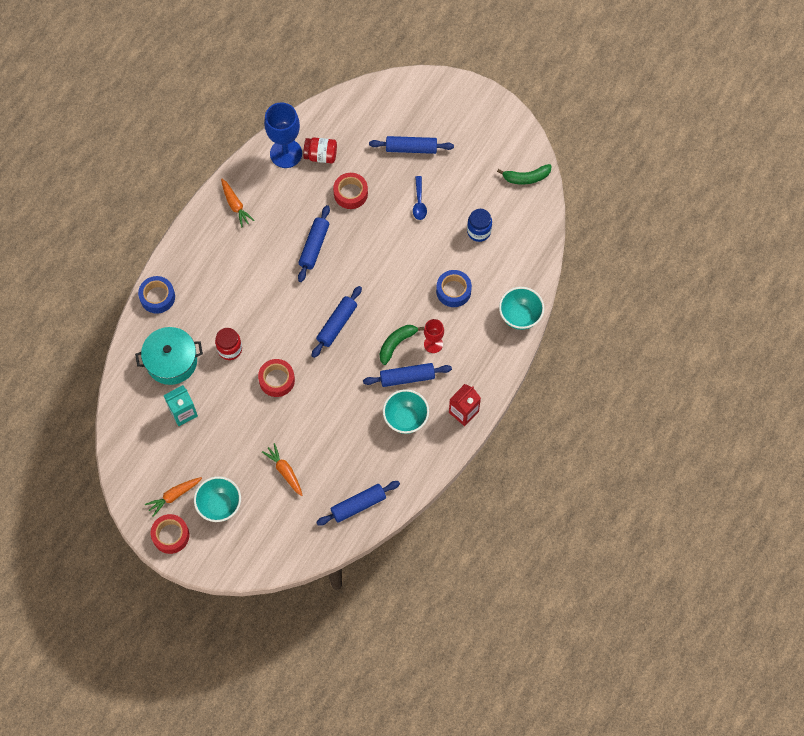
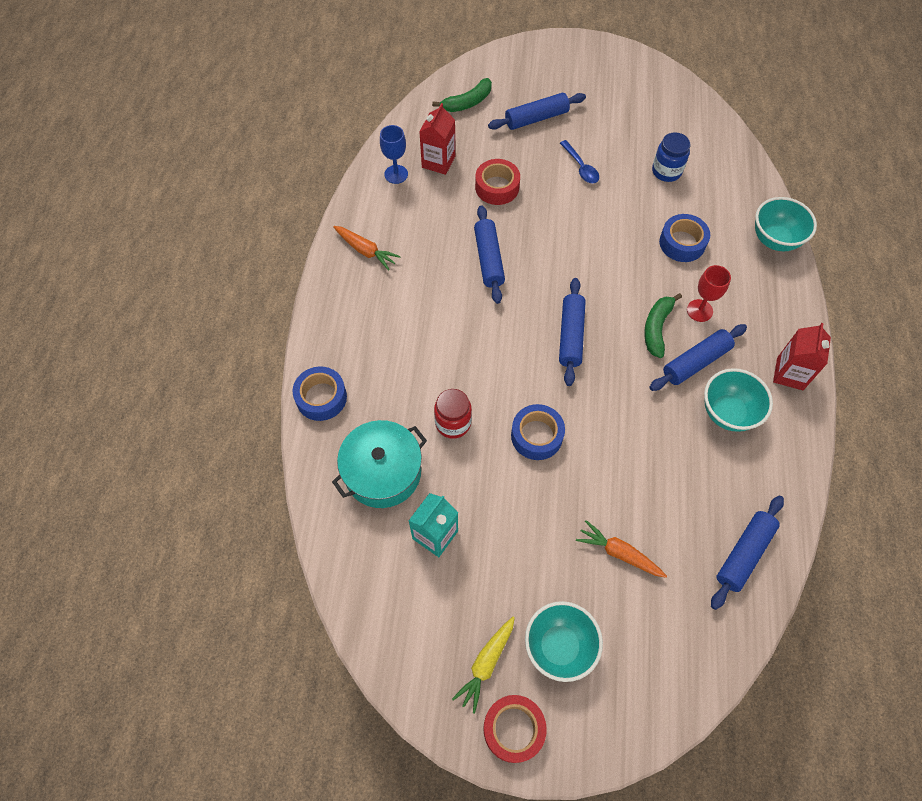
camera: 25 degrees left, 5 degrees down
orange carrot [145,477,202,517] -> yellow carrot [452,617,515,713]
red tape [258,359,295,397] -> blue tape [511,404,565,460]
blue goblet [264,102,302,168] -> blue goblet [380,125,408,184], size x0.57
red jar [303,137,337,163] -> red carton [419,103,455,175]
green banana [497,164,551,185] -> green banana moved to [432,78,492,112]

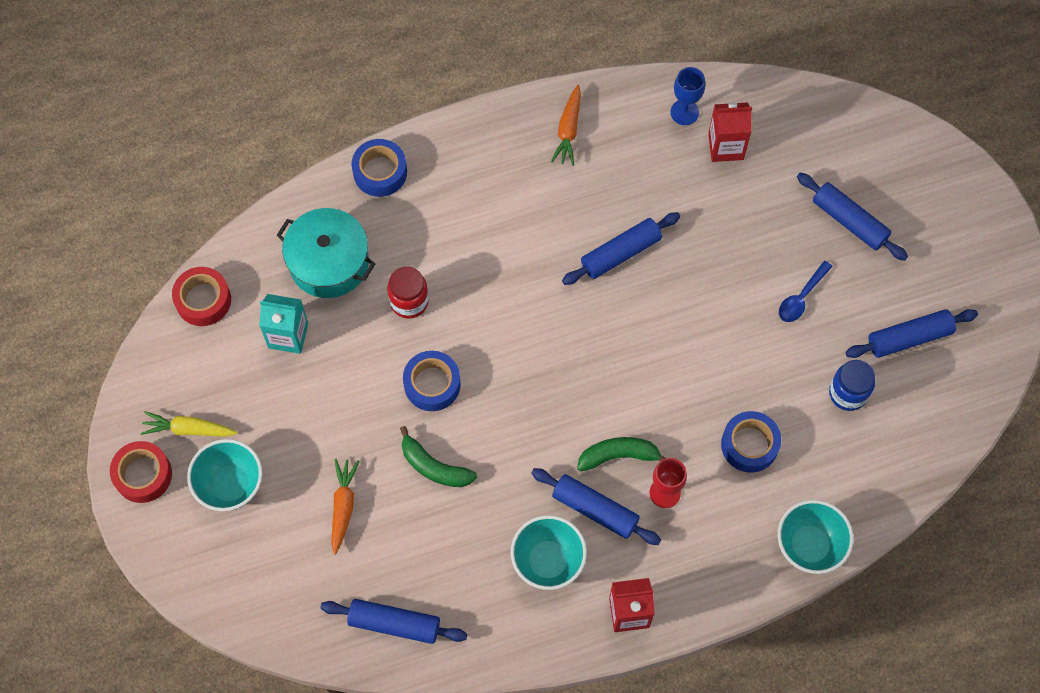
camera: 65 degrees right, 5 degrees up
green banana [432,78,492,112] -> green banana moved to [400,426,477,487]
red tape [475,159,520,205] -> red tape moved to [172,267,231,326]
blue rolling pin [559,278,586,386] -> blue rolling pin moved to [846,309,978,358]

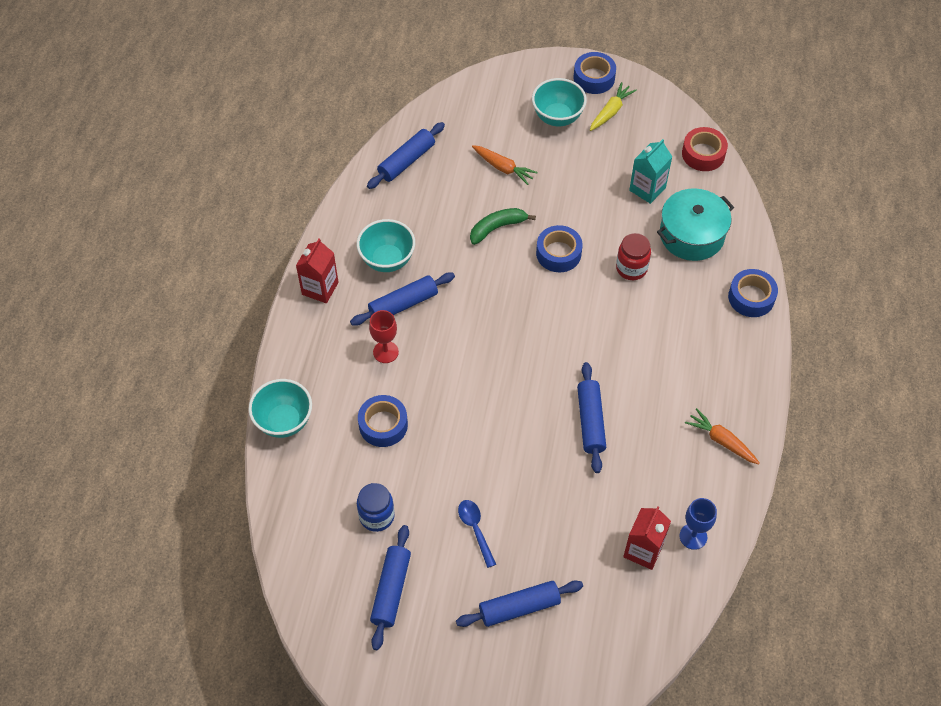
camera: 120 degrees right, 10 degrees down
red tape [110,441,172,503] -> blue tape [574,52,616,94]
green banana [577,437,666,471] -> none

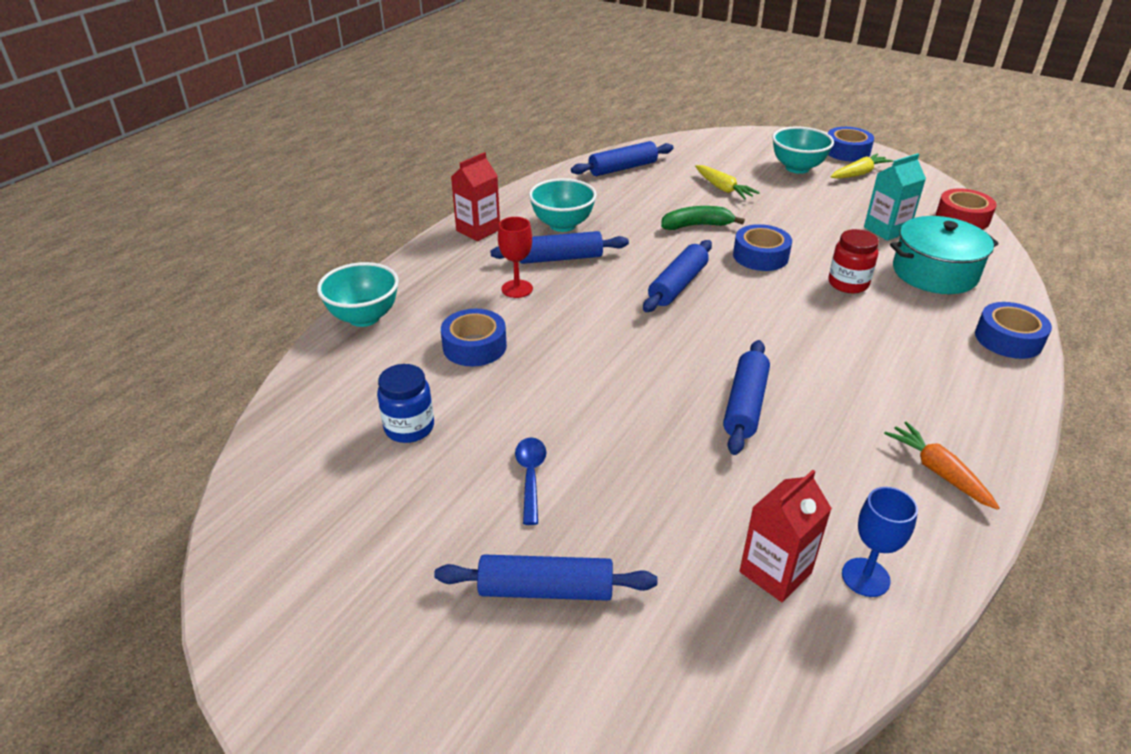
camera: 20 degrees right, 20 degrees down
blue rolling pin [370,525,411,650] -> blue rolling pin moved to [643,240,712,312]
orange carrot [472,145,538,185] -> yellow carrot [695,165,760,200]

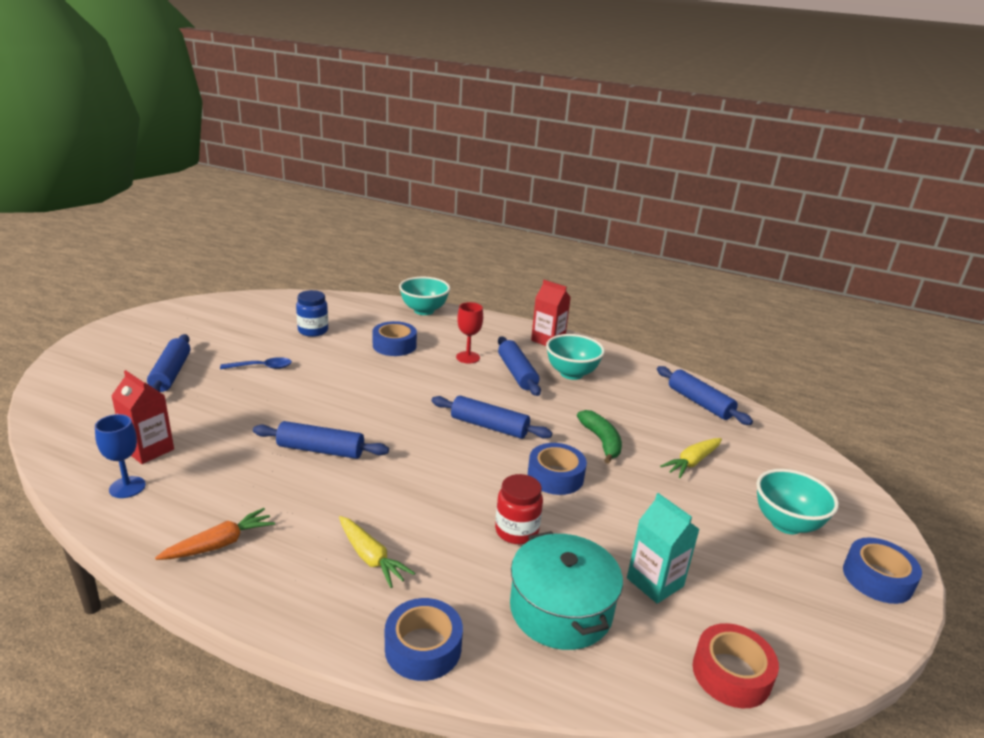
camera: 80 degrees right, 10 degrees down
yellow carrot [830,153,893,179] -> yellow carrot moved to [339,516,415,588]

